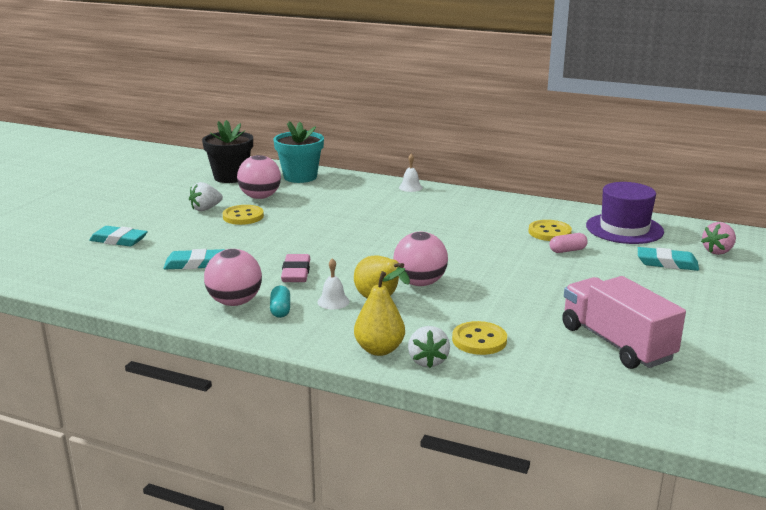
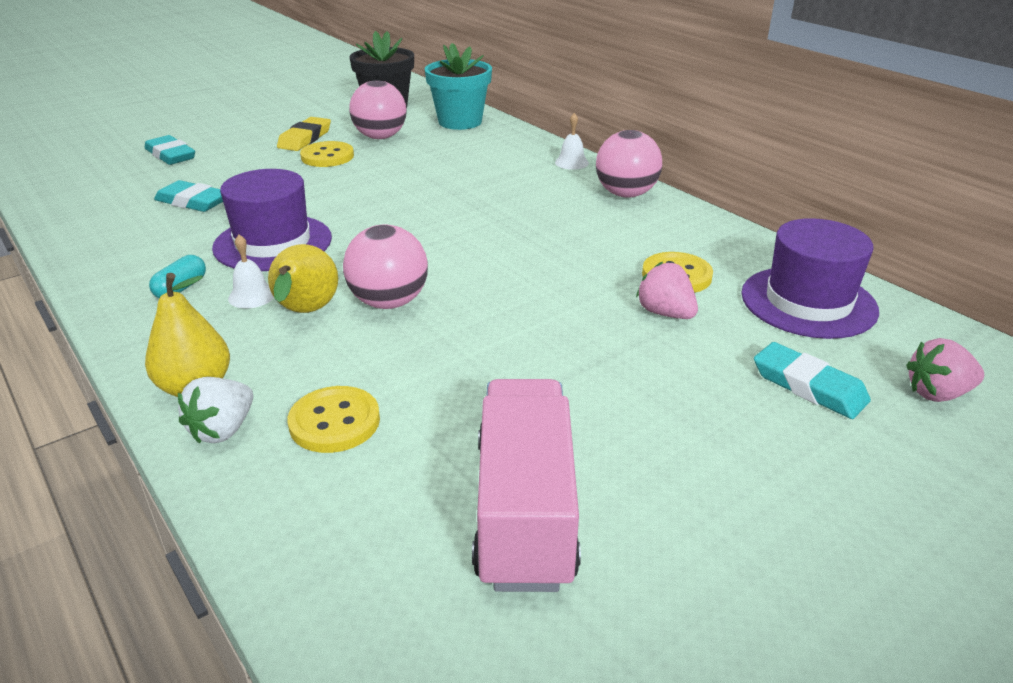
camera: 30 degrees right, 10 degrees up
white strawberry [189,182,223,211] -> yellow eraser [277,117,331,151]
pink ball [204,249,262,306] -> pink ball moved to [596,130,662,198]
pink eraser [281,254,310,282] -> purple hat [212,169,332,271]
pink capsule [550,233,588,253] -> pink strawberry [636,262,698,319]

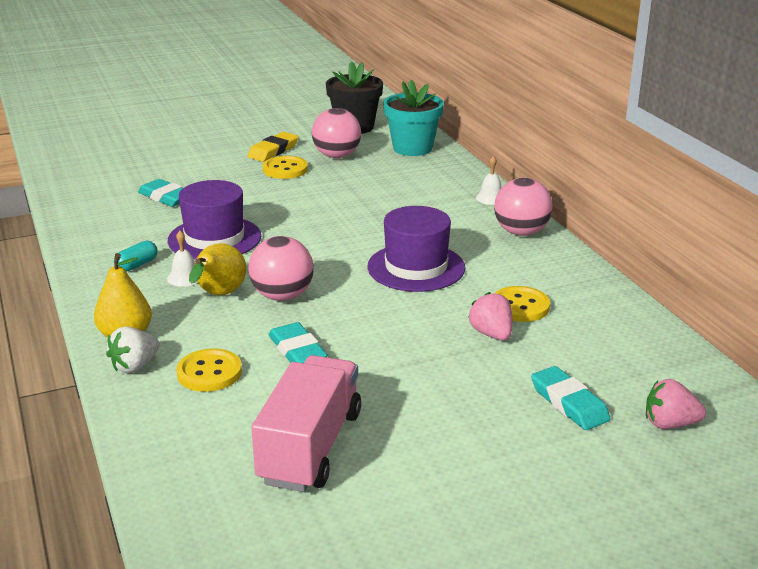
camera: 15 degrees right, 5 degrees down
turquoise eraser [145,135,195,165] -> turquoise eraser moved to [268,322,328,363]
purple hat [741,218,879,339] -> purple hat moved to [367,206,465,292]

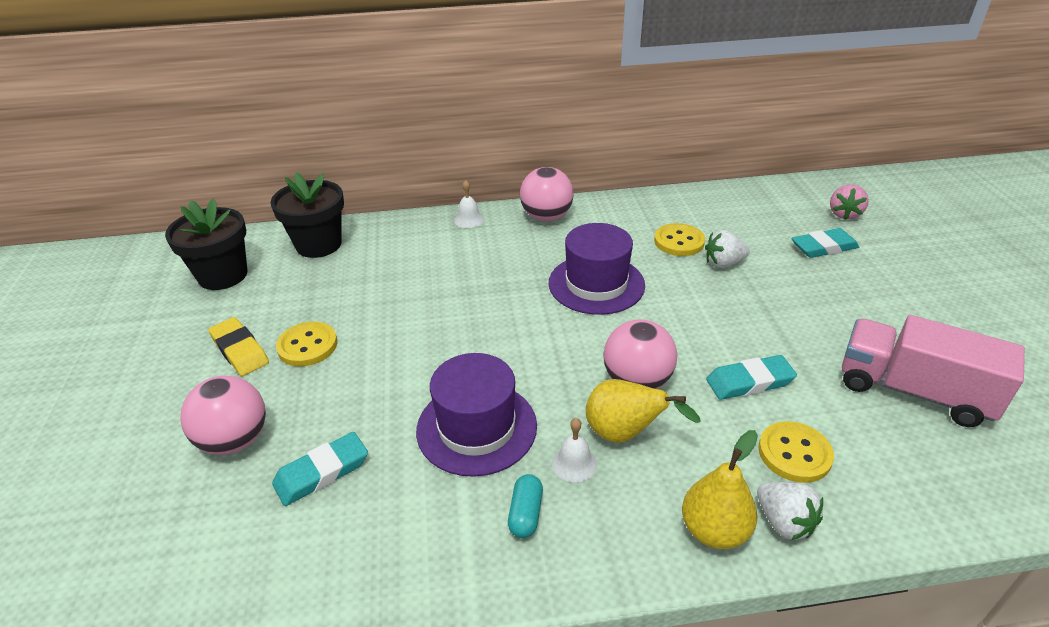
camera: 75 degrees left, 10 degrees up
turquoise capsule [114,241,158,272] -> turquoise capsule turned 45 degrees clockwise [508,474,543,538]
pink ball [312,108,361,158] -> pink ball moved to [181,376,266,455]
turquoise flower pot [383,80,444,156] -> black flower pot [271,172,344,258]
pink strawberry [468,292,512,340] -> white strawberry [705,230,750,268]

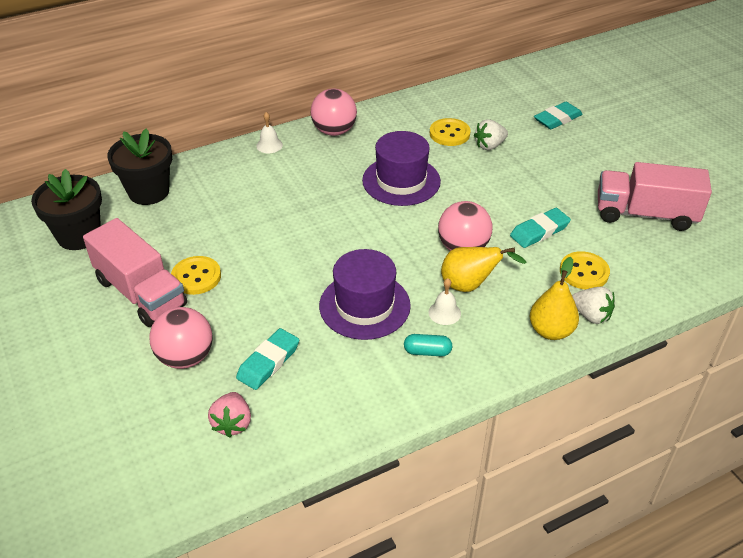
camera: 20 degrees left, 5 degrees up
yellow eraser [208,317,269,376] -> pink truck [83,218,187,327]
turquoise capsule [508,474,543,538] -> turquoise capsule turned 75 degrees counterclockwise [404,334,452,356]
pink strawberry [830,185,869,220] -> pink strawberry moved to [208,392,251,438]

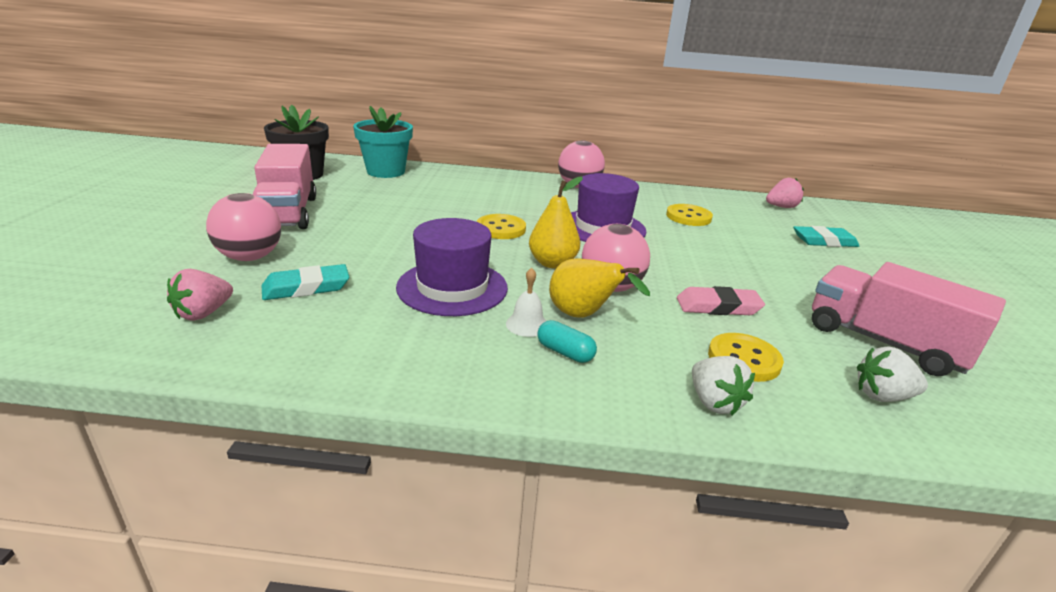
camera: 30 degrees right, 15 degrees down
black flower pot [107,128,172,205] -> turquoise flower pot [353,106,413,178]
yellow button [171,256,221,295] -> yellow button moved to [477,214,526,239]
white bell [256,112,283,153] -> none
turquoise capsule [404,334,452,356] -> turquoise capsule moved to [537,320,597,363]
white strawberry [474,119,508,150] -> white strawberry moved to [857,347,928,402]
turquoise eraser [510,208,571,248] -> pink eraser [677,286,765,315]
yellow pear [530,257,579,340] -> yellow pear moved to [529,176,583,268]
none -> pink strawberry [766,178,804,208]

